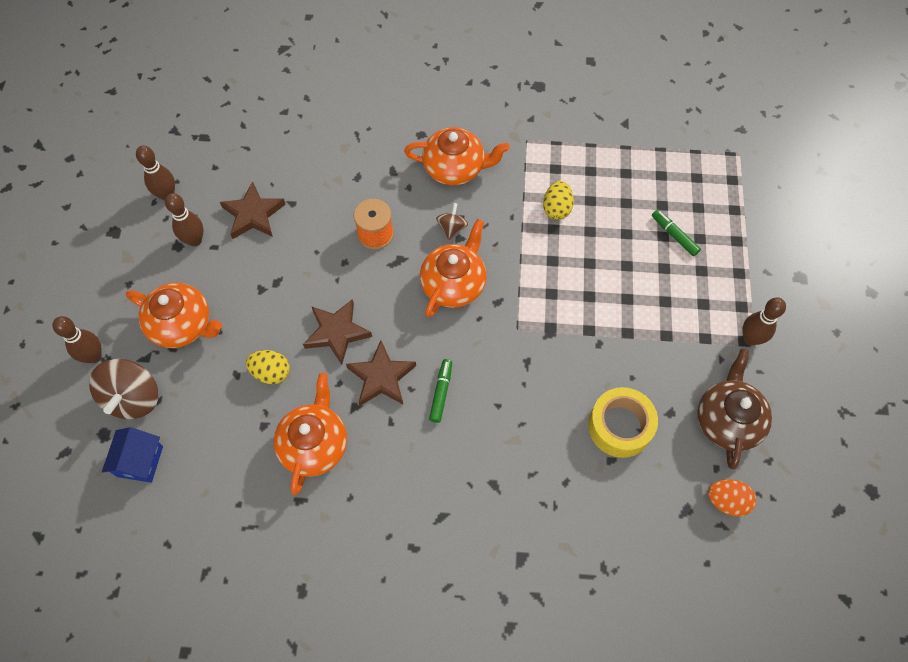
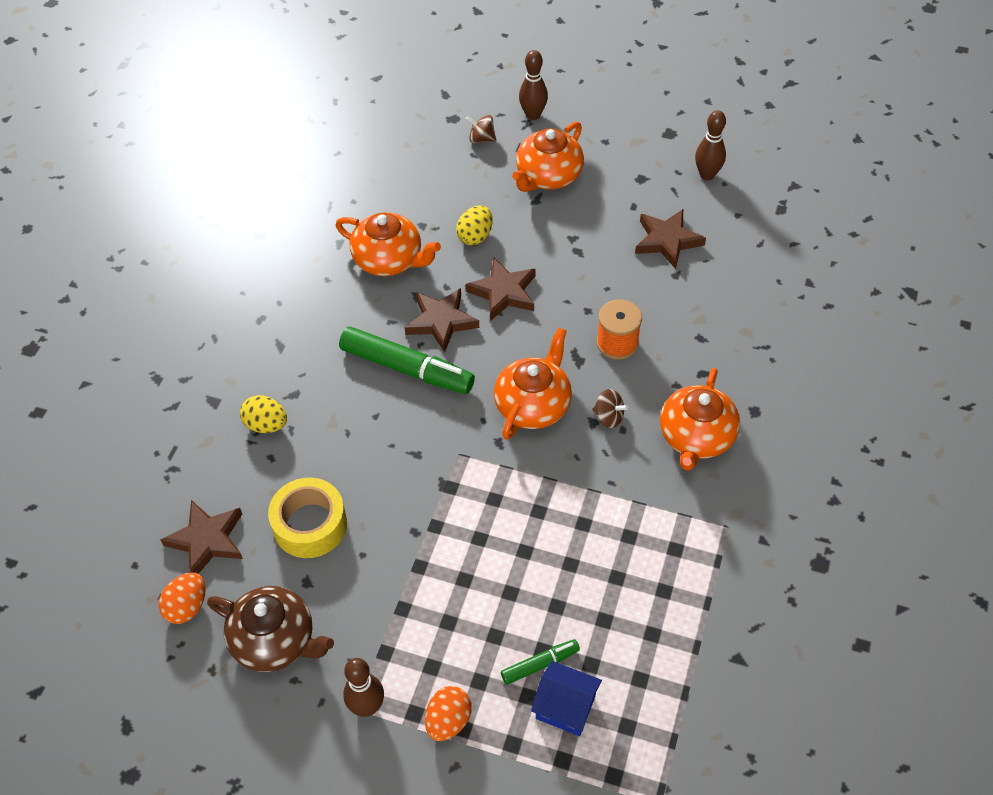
camera: 105 degrees right, 10 degrees down
brown spinning top [89,359,158,419] -> brown spinning top [466,115,496,143], size x0.52
blue house [102,427,163,483] -> blue house moved to [531,661,602,736]
brown bowling pin [165,193,203,246] -> none
orange teapot [420,219,487,317] -> orange teapot turned 105 degrees counterclockwise [494,328,572,440]
green marker [429,359,452,423] -> green marker [339,326,475,394], size x2.01
yellow egg [543,181,574,220] -> yellow egg moved to [240,395,287,433]
none -> brown star [160,500,243,574]
none -> orange egg [425,686,471,741]

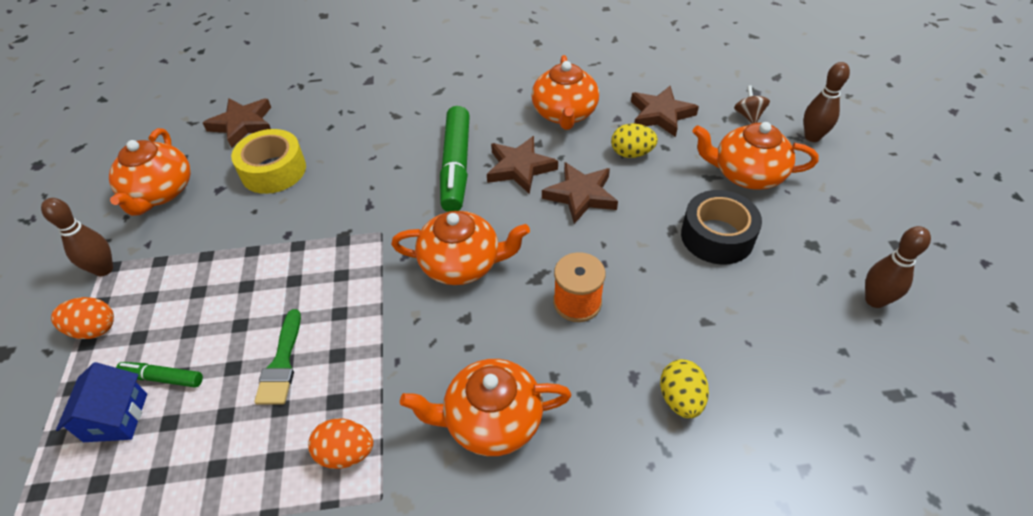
camera: 65 degrees right, 5 degrees down
orange egg [158,572,206,624] -> orange egg moved to [308,419,374,469]
brown teapot [207,586,334,672] -> orange teapot [109,128,191,216]
yellow egg [240,395,287,433] -> yellow egg moved to [660,359,709,418]
green marker [501,639,580,685] -> green marker turned 150 degrees clockwise [116,362,203,387]
brown spinning top [592,389,629,428] -> none
brown star [635,209,706,269] -> brown star moved to [631,86,699,137]
none -> green brush [254,309,301,405]
none -> black tape [681,190,762,265]

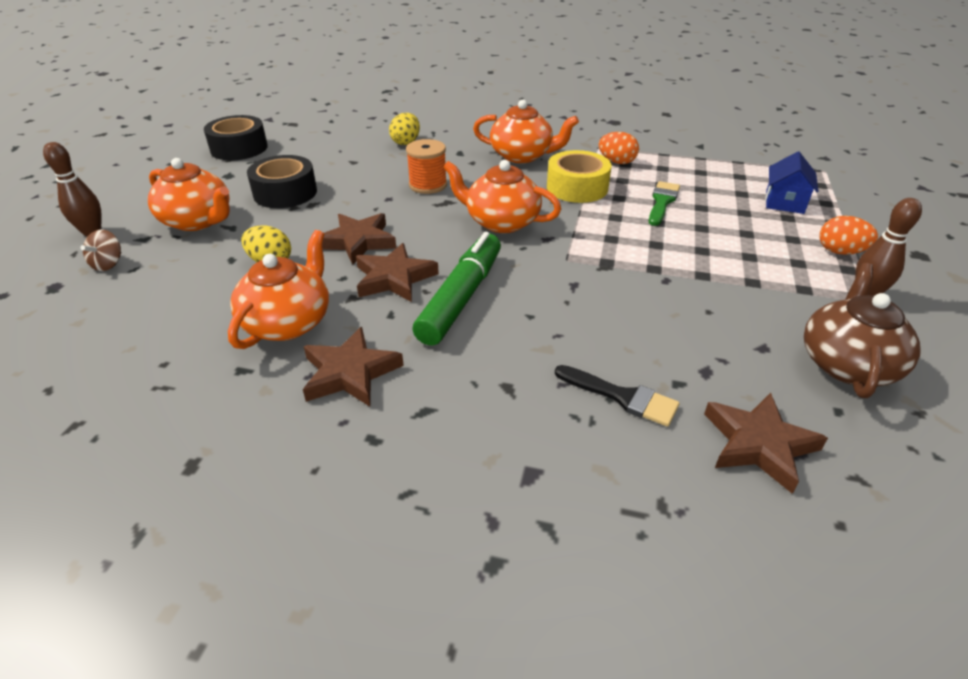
camera: 160 degrees left, 10 degrees down
orange teapot [109,128,191,216] -> brown teapot [804,263,921,398]
green marker [116,362,203,387] -> none
yellow tape [231,129,306,194] -> yellow tape moved to [547,150,612,203]
brown star [631,86,699,137] -> brown star moved to [303,327,404,407]
brown bowling pin [865,226,931,308] -> black tape [204,115,268,160]
none -> black brush [555,365,680,427]

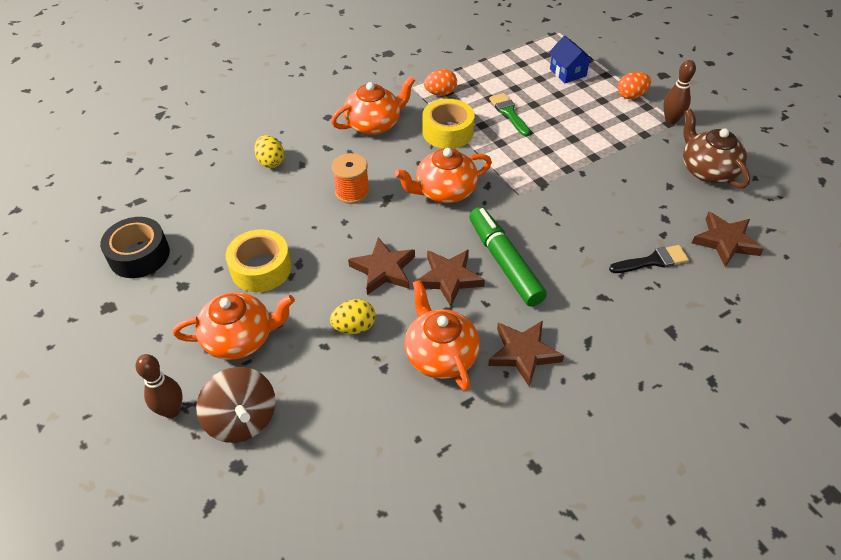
camera: 45 degrees left, 10 degrees up
brown spinning top [81,230,121,271] -> brown spinning top [196,367,276,443], size x1.92
black tape [247,155,317,208] -> yellow tape [226,229,292,292]

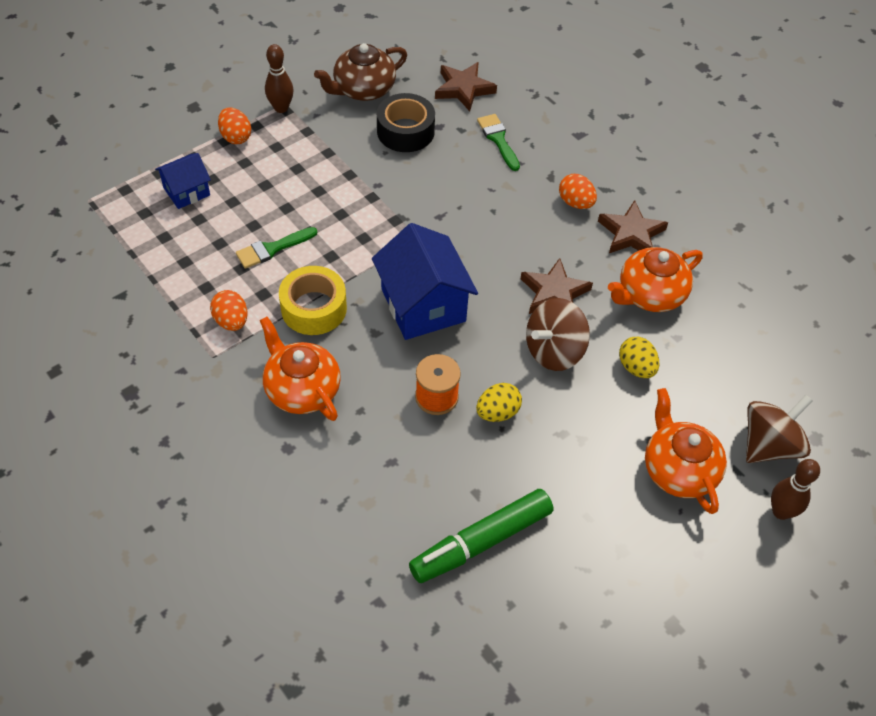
camera: 100 degrees left, 5 degrees up
black tape [100,217,170,278] -> black tape moved to [377,93,435,152]
yellow tape [226,229,292,292] -> none
yellow egg [254,135,284,168] -> yellow egg moved to [476,383,522,422]
brown star [348,237,415,295] -> brown spinning top [526,298,590,371]
orange teapot [395,148,492,203] -> blue house [372,223,478,340]
green marker [469,207,547,307] -> green marker moved to [409,489,553,583]
black brush [609,245,689,273] -> green brush [477,114,520,171]
none -> orange egg [559,174,597,209]

